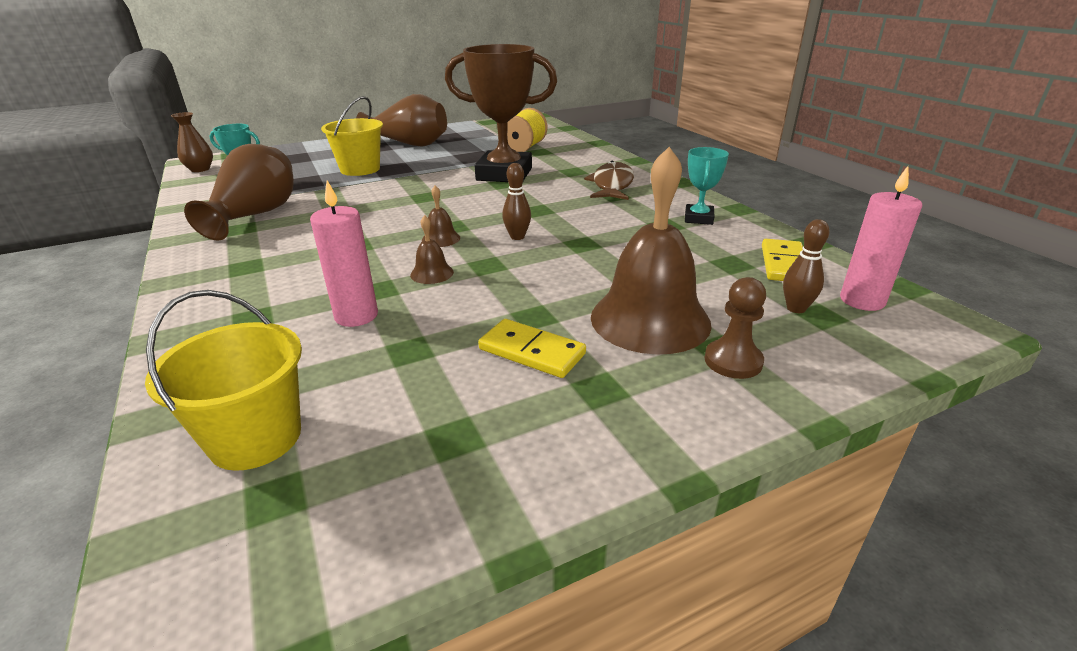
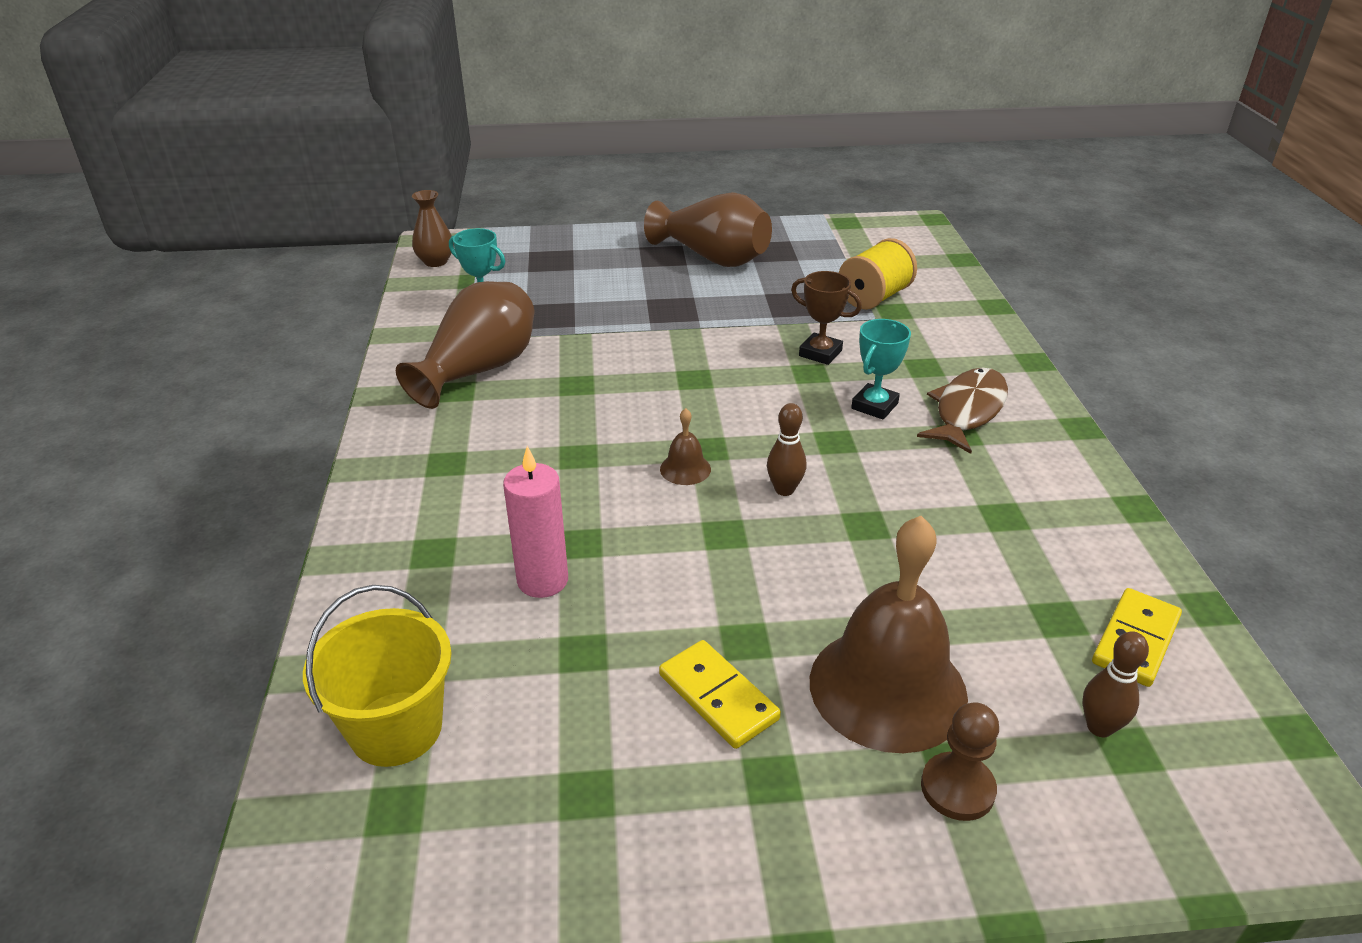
camera: 20 degrees right, 5 degrees up
yellow bucket [321,96,383,176] -> none
brown bell [410,215,454,284] -> none
brown trophy [445,44,557,182] -> brown trophy [791,271,862,365], size x0.48
turquoise trophy [685,147,729,225] -> turquoise trophy moved to [851,319,911,420]
pink candle [840,166,922,311] -> none

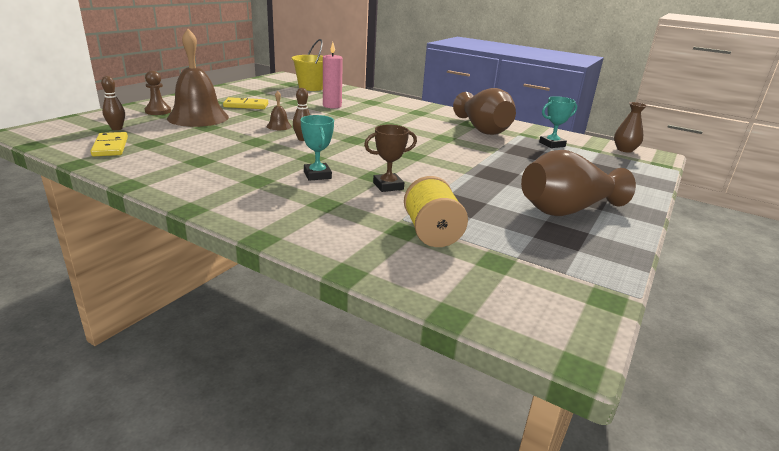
camera: 125 degrees right, 10 degrees down
brown bell [660,408,711,485] -> brown bell moved to [267,91,292,130]
brown fish [917,368,1008,454] -> none

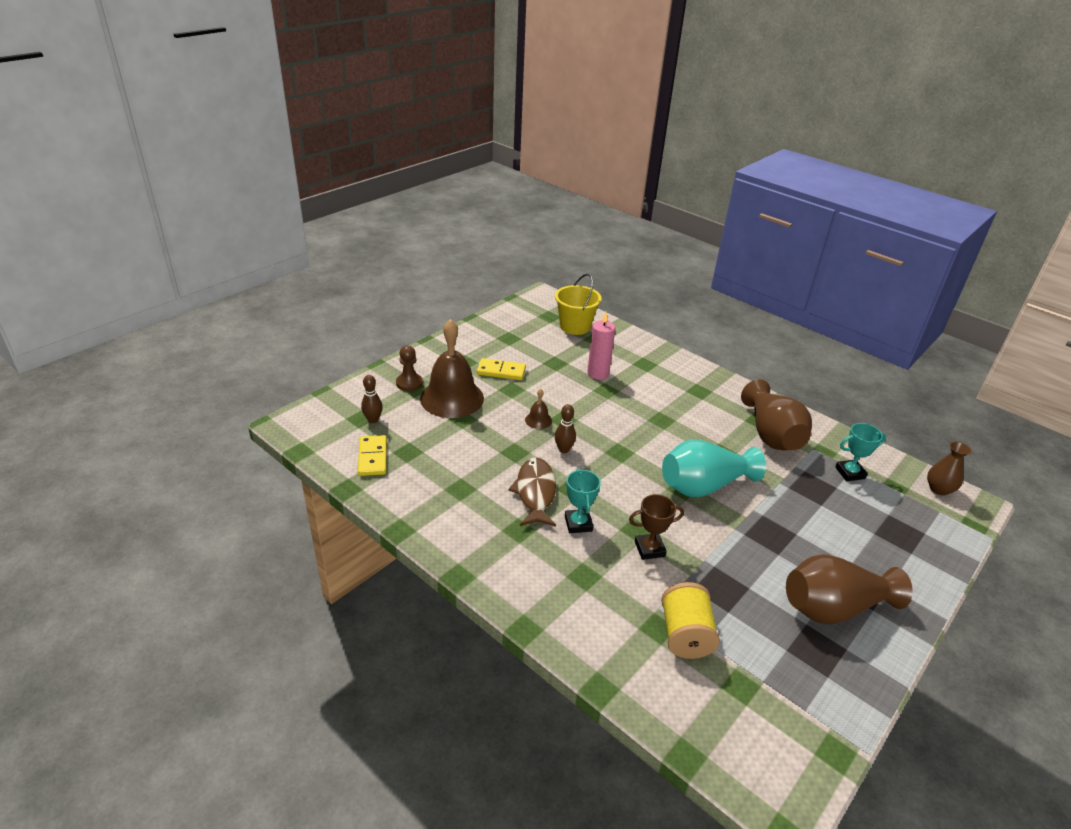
camera: 10 degrees right, 10 degrees up
none -> brown fish [508,458,556,527]
none -> turquoise vase [662,439,766,498]

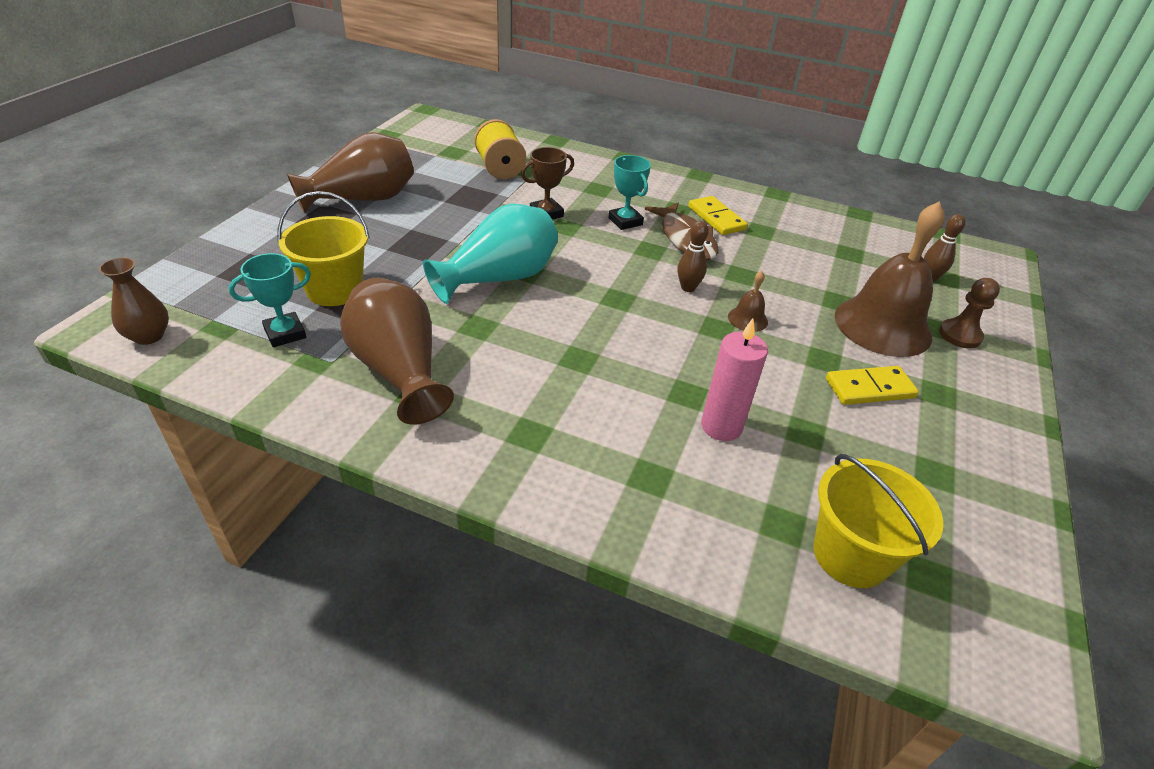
camera: 160 degrees right, 5 degrees up
yellow domino [358,435,387,476] -> yellow domino moved to [688,196,748,235]
none -> yellow bucket [277,191,370,306]

